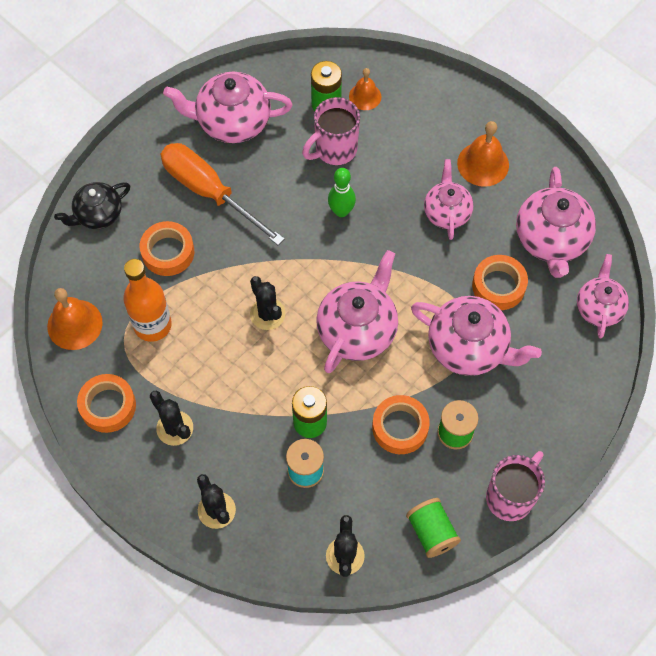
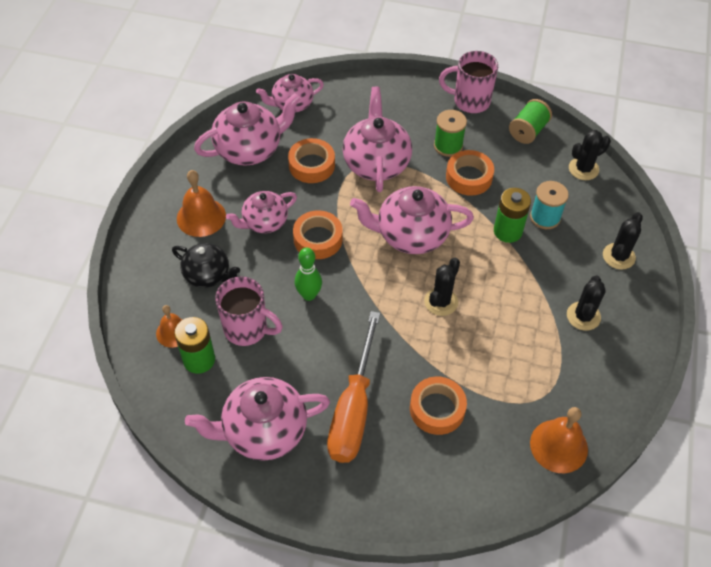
camera: 120 degrees left, 10 degrees down
black teapot [54,182,130,229] -> black teapot moved to [172,243,240,288]
orange tape [77,374,136,433] -> orange tape moved to [293,210,343,259]
orange bottle [123,259,172,342] -> none
pink teapot [163,72,292,143] -> pink teapot turned 105 degrees clockwise [185,377,330,461]

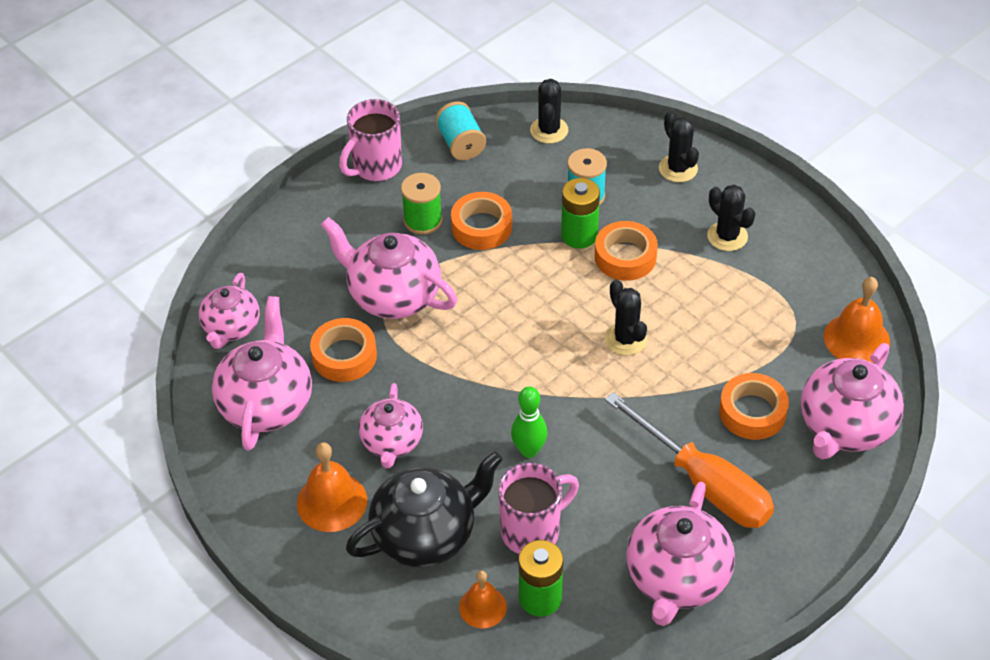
camera: 55 degrees left, 5 degrees down
black teapot [172,243,240,288] -> black teapot [346,451,503,567], size x1.57
orange tape [293,210,343,259] -> orange tape moved to [595,221,658,281]
pink teapot [350,186,474,254] -> pink teapot moved to [801,343,904,459]
green spool [509,99,552,144] -> turquoise spool [435,101,486,160]

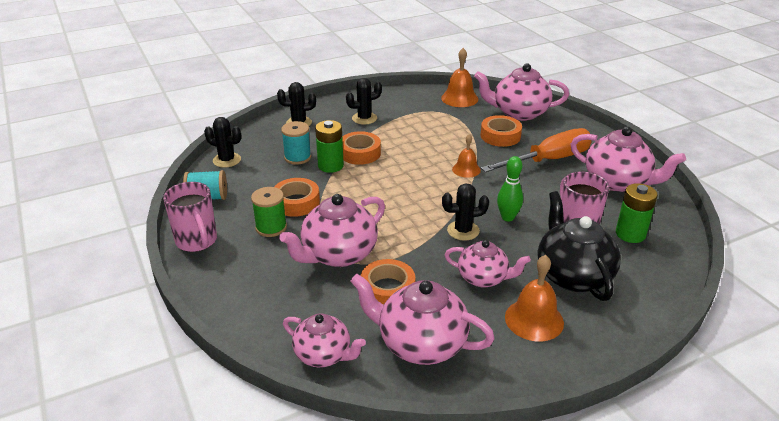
camera: 75 degrees left, 15 degrees down
orange bell [459,571,507,628] -> orange bell moved to [452,134,481,178]
black cactus [605,280,647,355] -> black cactus moved to [442,183,489,241]
pink teapot [801,343,904,459] -> pink teapot turned 135 degrees clockwise [474,63,569,121]

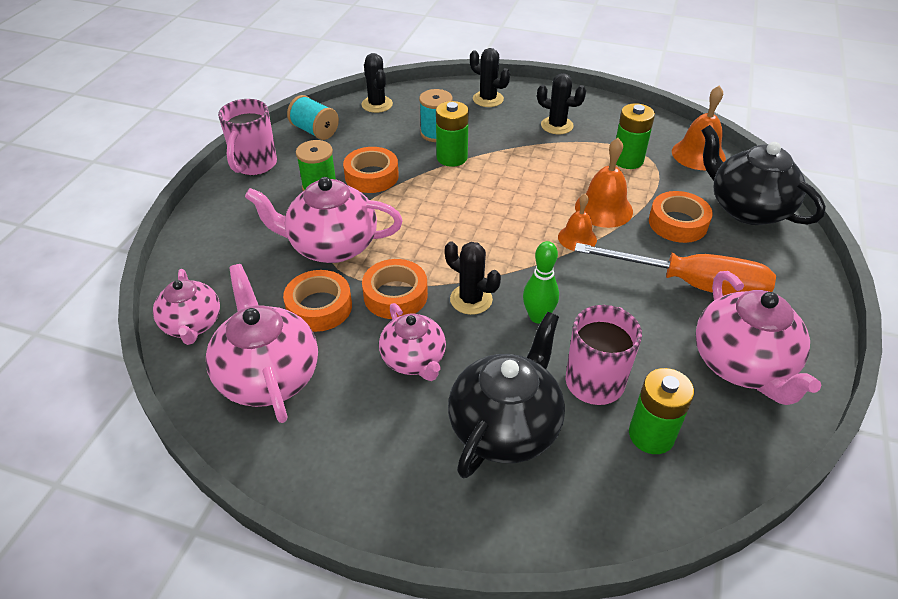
camera: 45 degrees right, 10 degrees up
orange tape [342,131,381,165] -> orange tape moved to [362,259,428,319]
pink teapot [474,63,569,121] -> black teapot [701,125,826,225]
orange bell [505,255,564,341] -> orange bell moved to [575,138,633,228]
none -> green battery [616,103,655,169]

